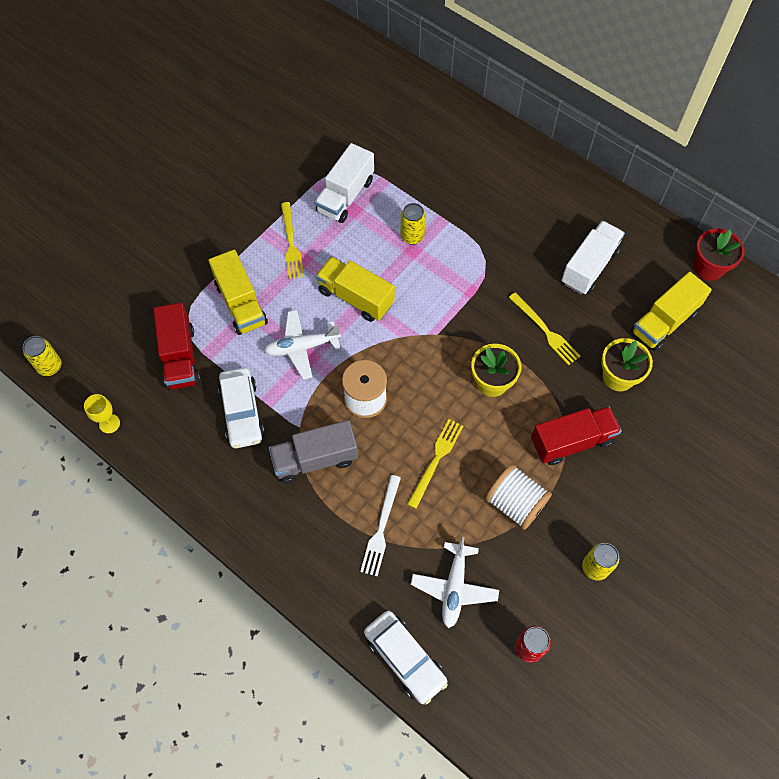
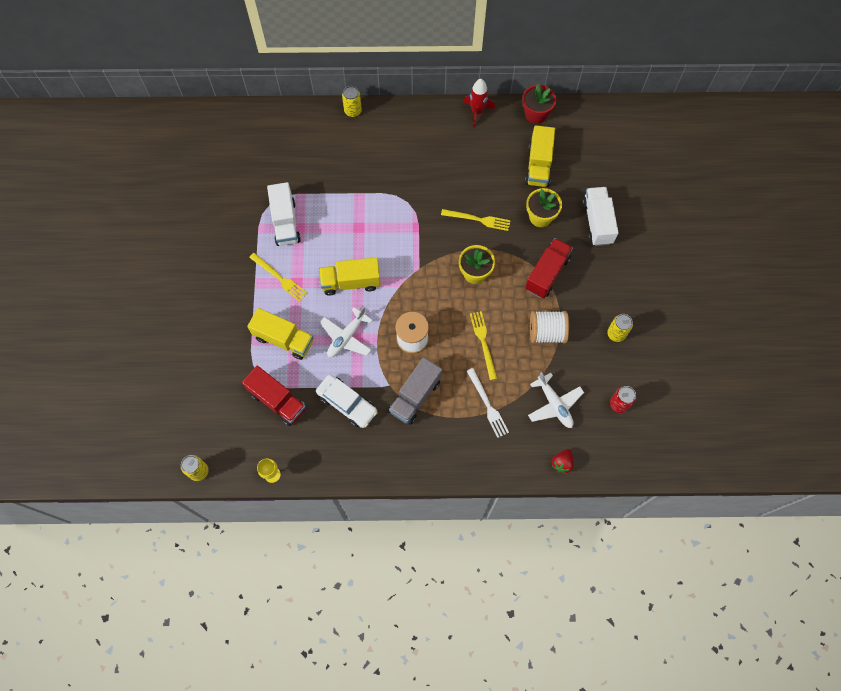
camera: 40 degrees left, 5 degrees up
white car [364,611,448,705] -> red strawberry [552,449,574,474]
yellow can [400,203,426,245] -> yellow can moved to [342,86,362,117]
white truck [561,221,625,294] -> white truck moved to [582,187,619,246]
none -> red rocket [464,79,495,128]

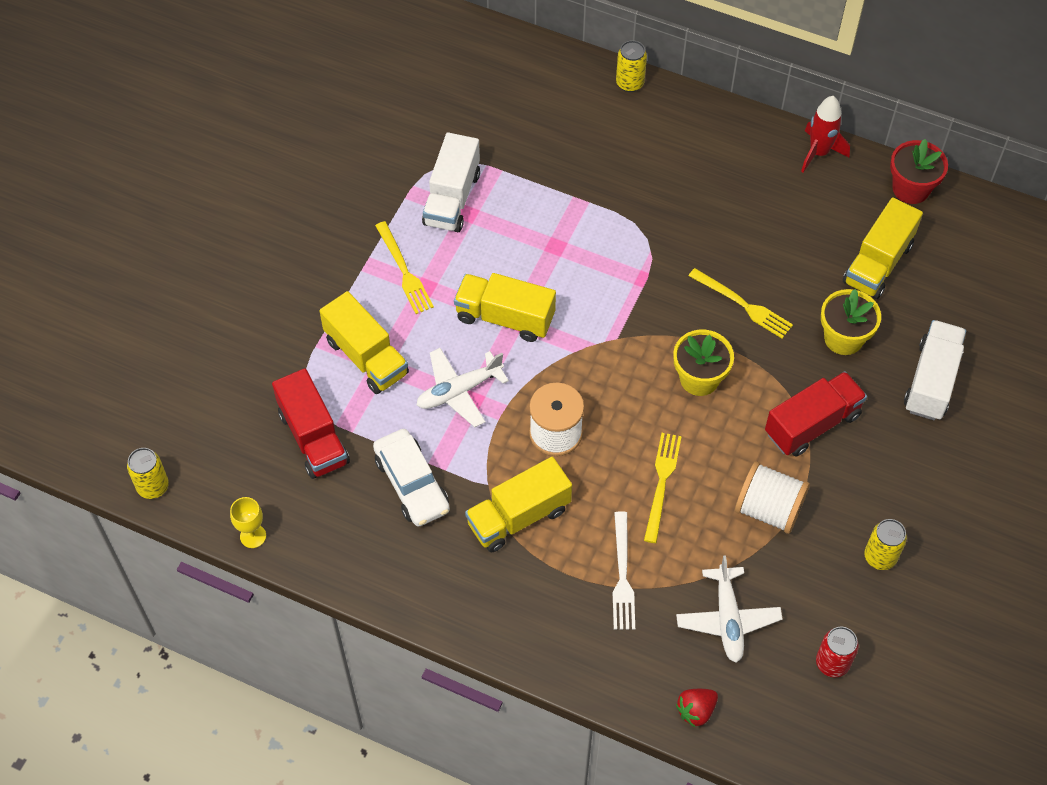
camera: 25 degrees right, 10 degrees down
grey truck [389,357,442,425] -> yellow truck [465,457,572,552]

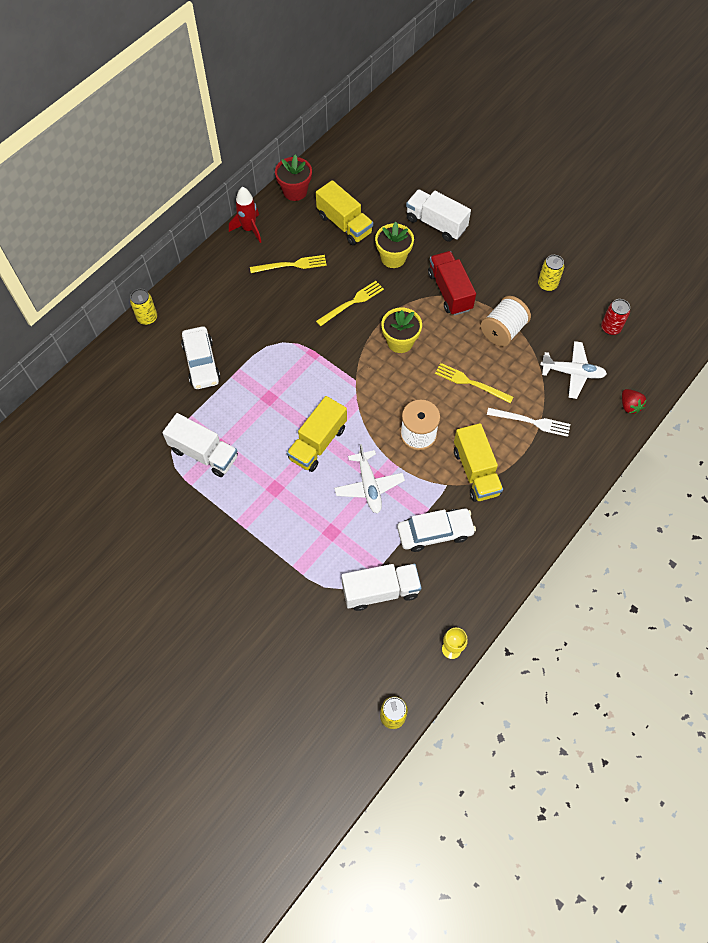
camera: 75 degrees left, 5 degrees up
red truck [272,368,350,479] -> white truck [342,564,421,611]
yellow truck [320,291,409,394] -> none
yellow fork [375,221,434,314] -> yellow fork moved to [250,255,327,273]
none -> white car [181,326,220,389]

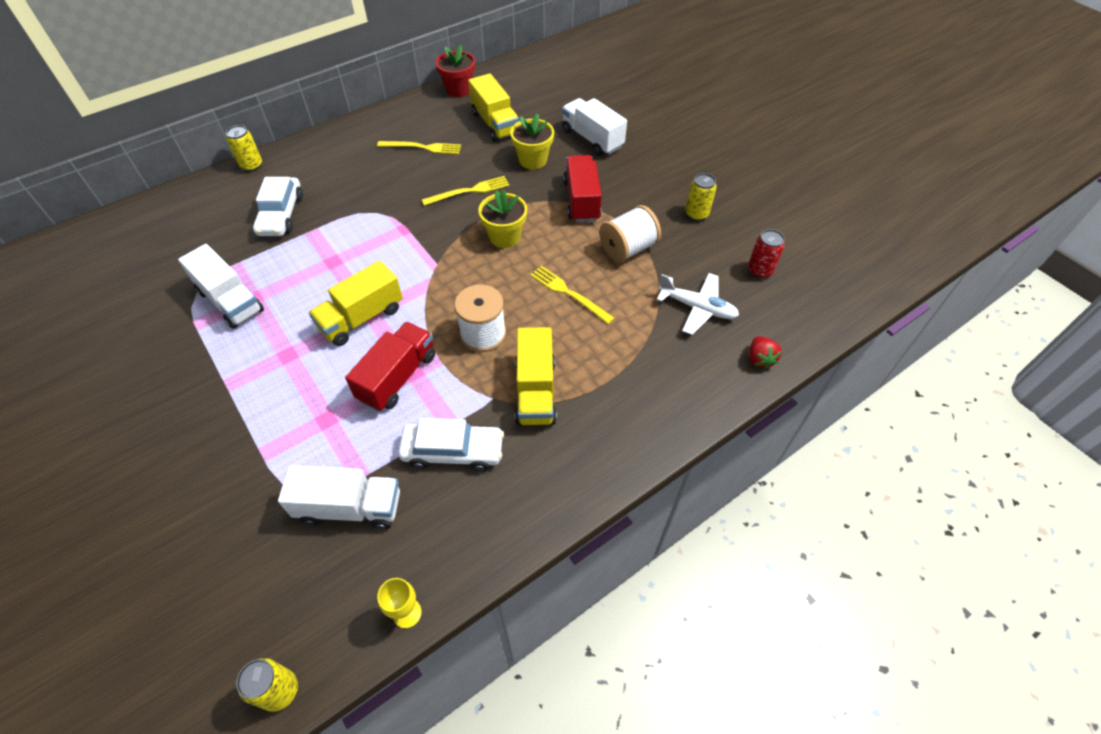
camera: 15 degrees right, 10 degrees down
red rocket [229,187,261,243] -> none
white plane [334,444,405,513] -> red truck [345,322,435,412]
white fork [487,408,570,437] -> none

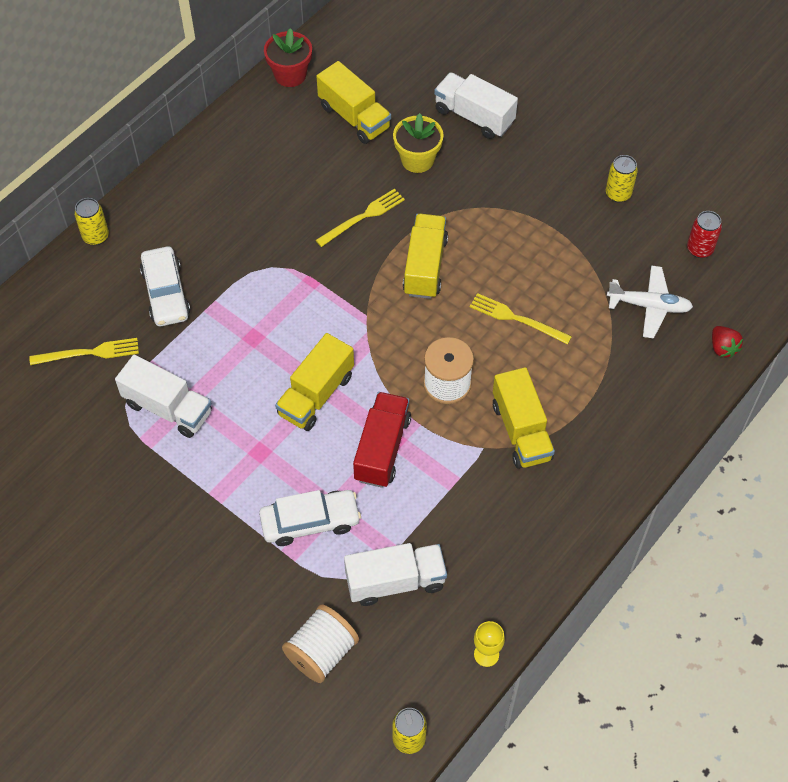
camera: 15 degrees left, 5 degrees up
yellow fork [377,141,461,154] -> yellow fork moved to [29,338,139,365]
white car [398,418,504,471] -> white car moved to [259,490,361,546]
yellow flower pot [478,190,527,248] -> yellow truck [403,214,448,299]
red truck [563,155,602,222] -> none
white spool [599,205,661,263] -> white spool moved to [282,605,359,683]

